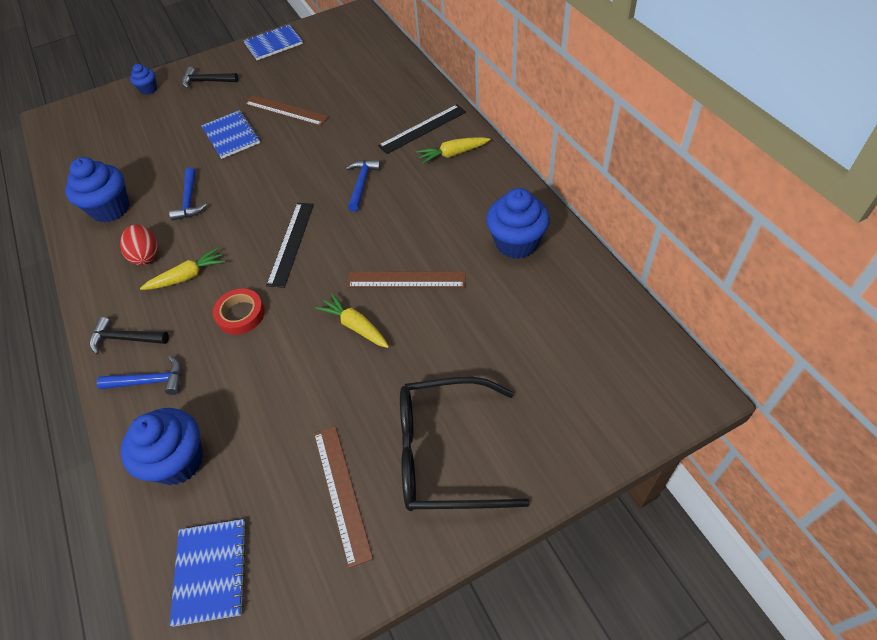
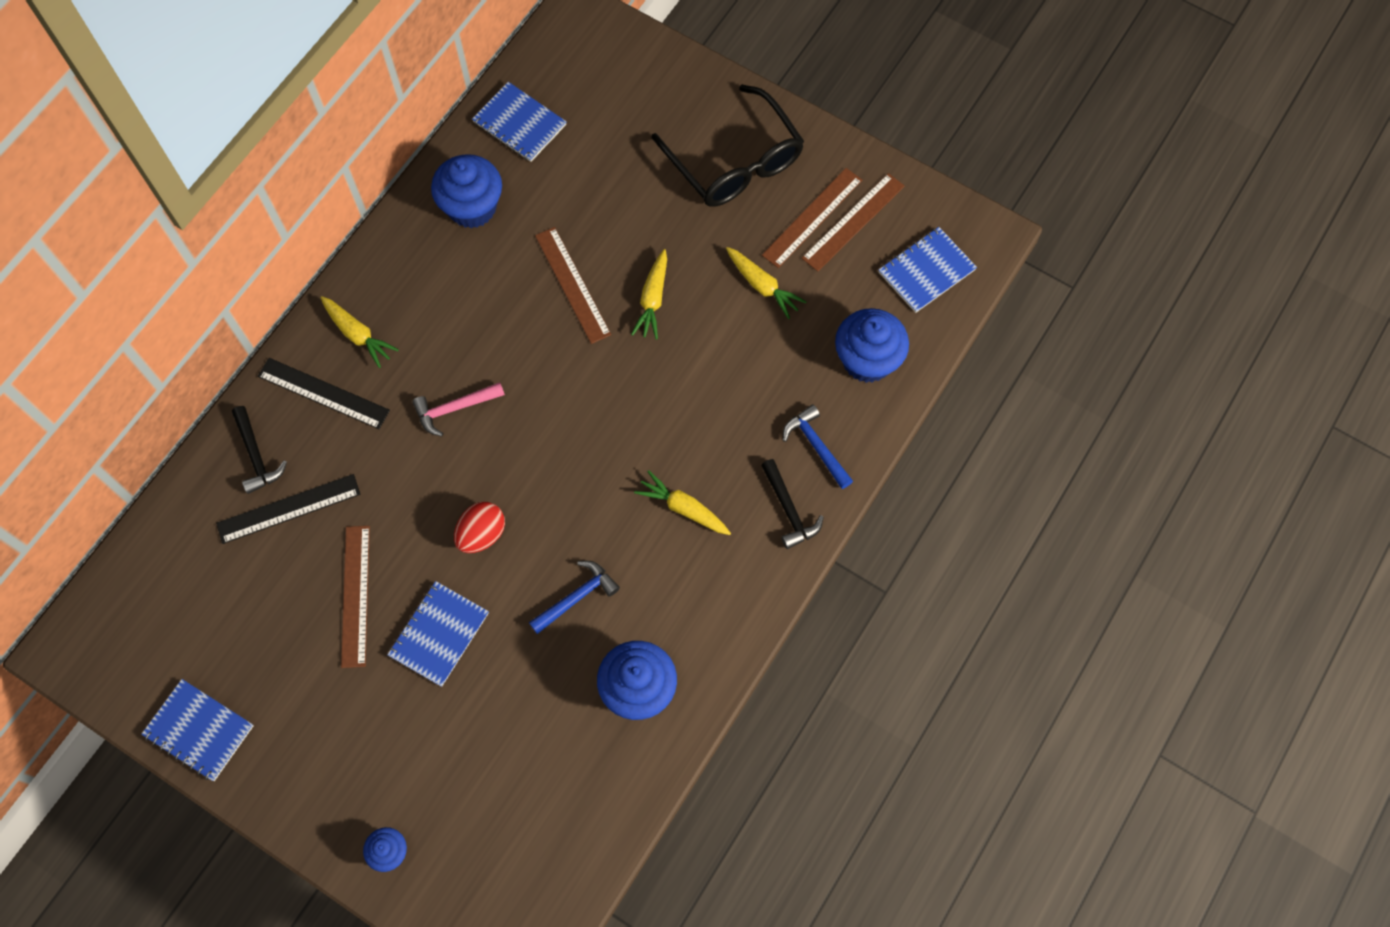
camera: 125 degrees left, 15 degrees up
red egg [120,224,158,265] -> red egg moved to [454,502,505,553]
black hammer [182,67,238,89] -> black hammer moved to [232,406,287,494]
red tape [213,289,265,335] -> none
black ruler [266,203,314,288] -> black ruler moved to [216,474,361,544]
blue hammer [346,160,381,212] -> pink hammer [412,382,505,437]
none -> blue notebook [472,82,567,162]
none -> yellow carrot [726,247,806,319]
none -> brown ruler [802,173,904,271]

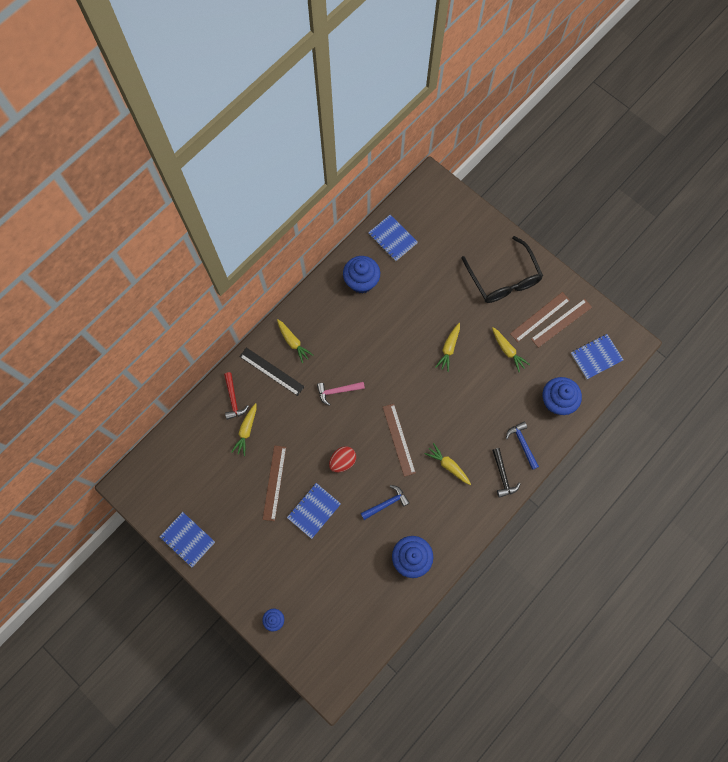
camera: 10 degrees right, 5 degrees up
black ruler [216,474,361,544] -> yellow carrot [231,403,256,456]
black hammer [232,406,287,494] -> red hammer [224,372,249,420]
brown ruler [535,227,611,344] -> brown ruler moved to [383,404,416,477]

